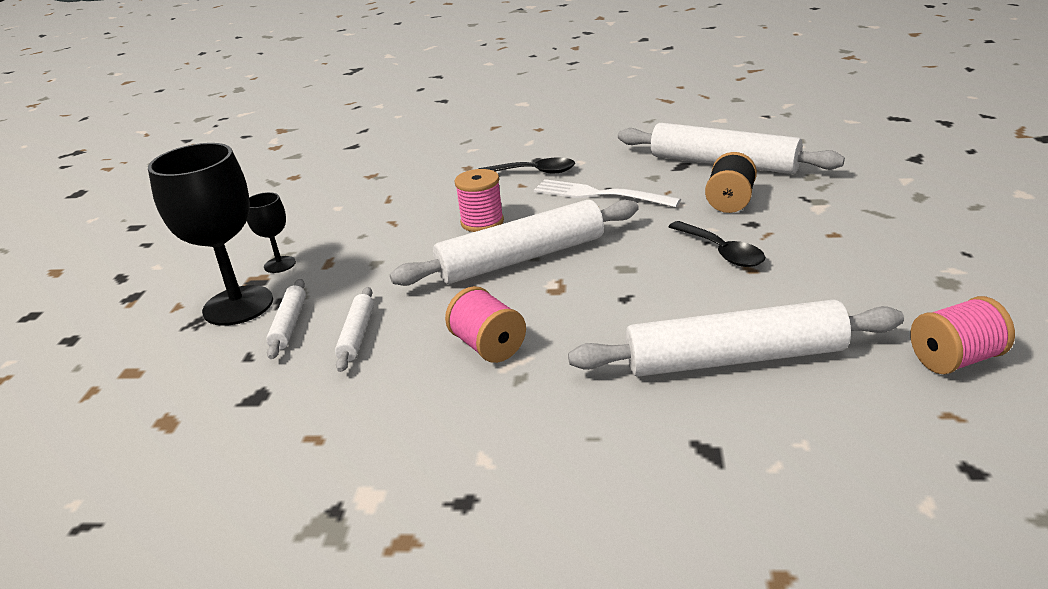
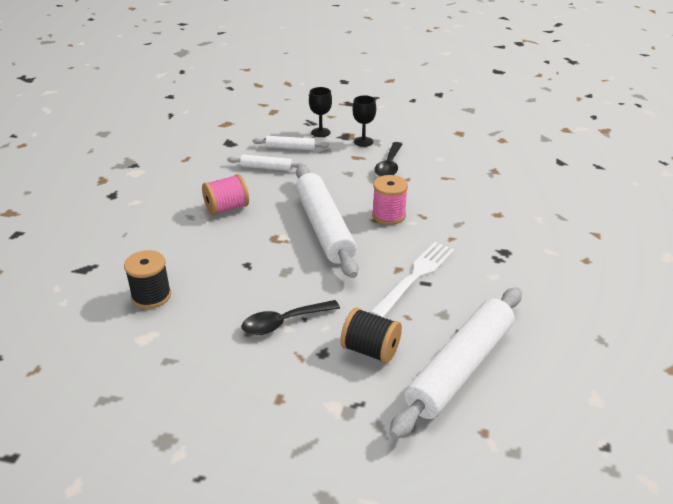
camera: 95 degrees right, 5 degrees up
black goblet [148,143,273,326] -> black goblet [309,87,332,137], size x0.49
black spoon [478,157,575,173] -> black spoon moved to [374,142,402,176]
white rolling pin [568,299,904,377] -> black spool [124,250,171,309]
pink spool [910,296,1015,374] -> none

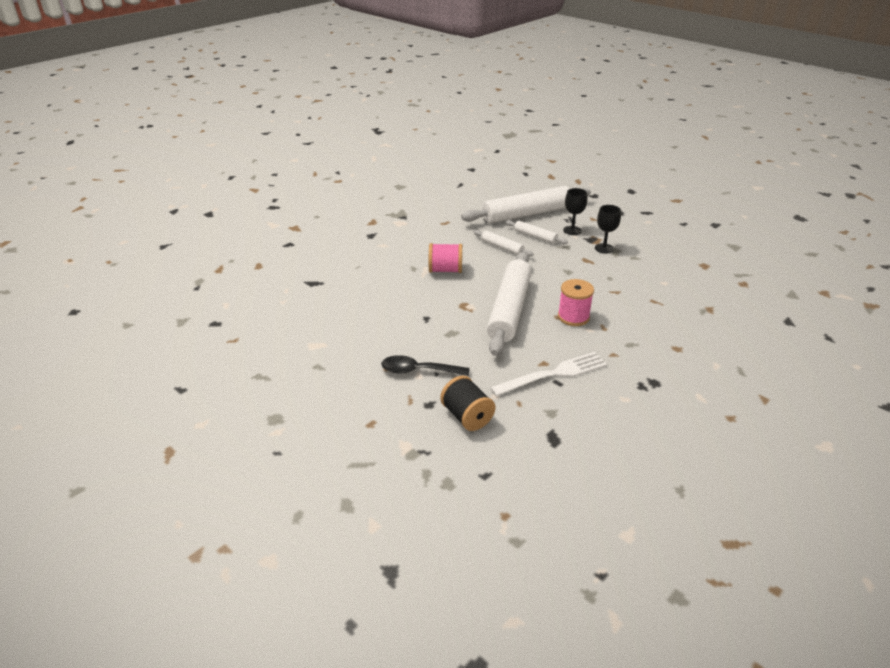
camera: 30 degrees right, 0 degrees up
black spool [124,250,171,309] -> none
black spoon [374,142,402,176] -> none
white rolling pin [389,287,522,439] -> white rolling pin moved to [461,186,591,223]

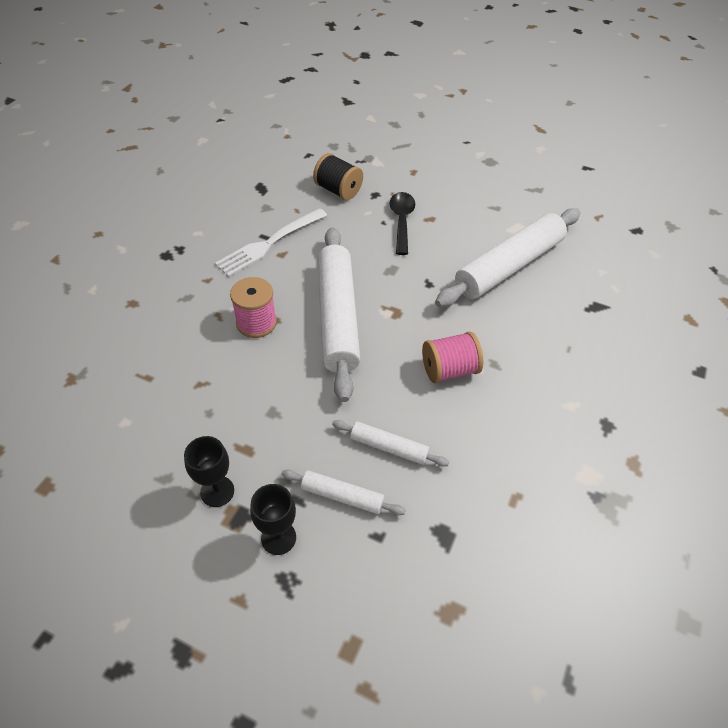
camera: 160 degrees right, 15 degrees up
black spoon [381,355,470,376] -> black spoon turned 75 degrees counterclockwise [390,192,415,255]
white rolling pin [461,186,591,223] -> white rolling pin moved to [435,208,581,307]

